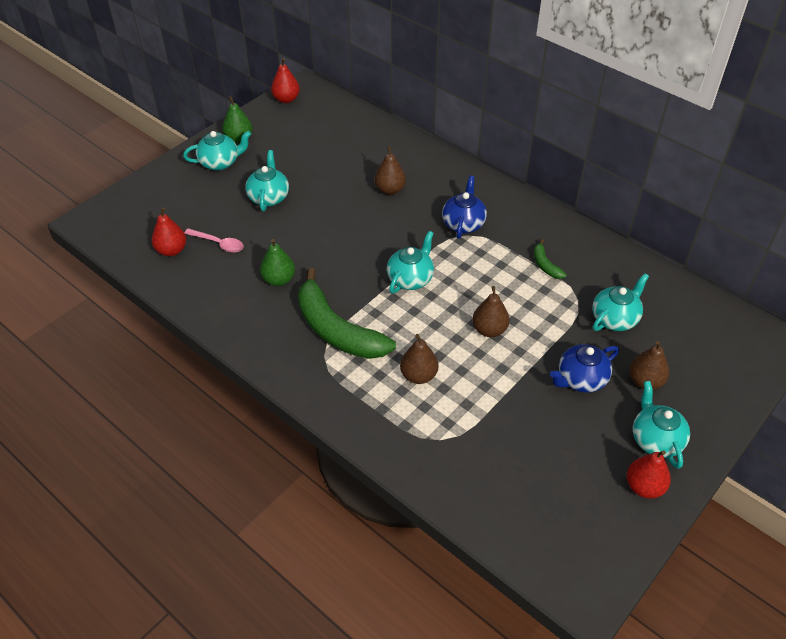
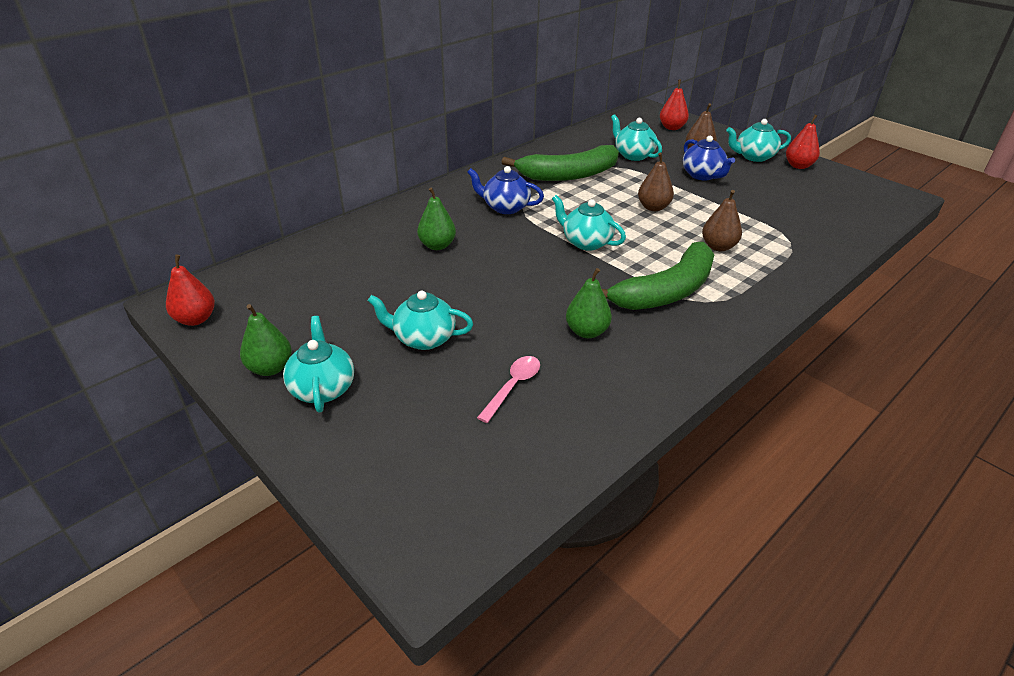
camera: 85 degrees left, 10 degrees down
red pear [152,207,186,256] -> red pear moved to [660,80,689,130]
brown pear [374,146,406,195] -> green pear [417,187,456,250]
green banana [534,239,567,279] -> green banana [502,145,619,181], size x2.33

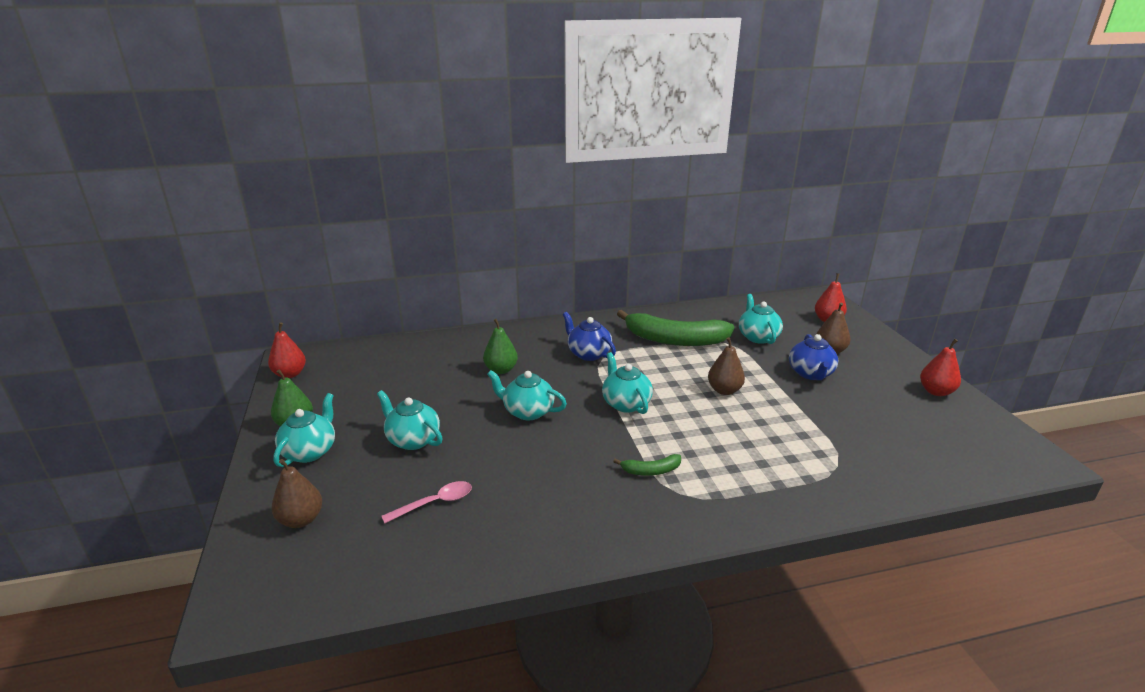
camera: 30 degrees right, 10 degrees down
green pear [566,268,612,338] -> none
green banana [602,242,714,310] -> green banana [613,454,681,476], size x0.43
brown pear [702,190,742,251] -> brown pear moved to [271,459,322,528]
turquoise teapot [726,119,791,162] -> turquoise teapot moved to [487,370,567,420]

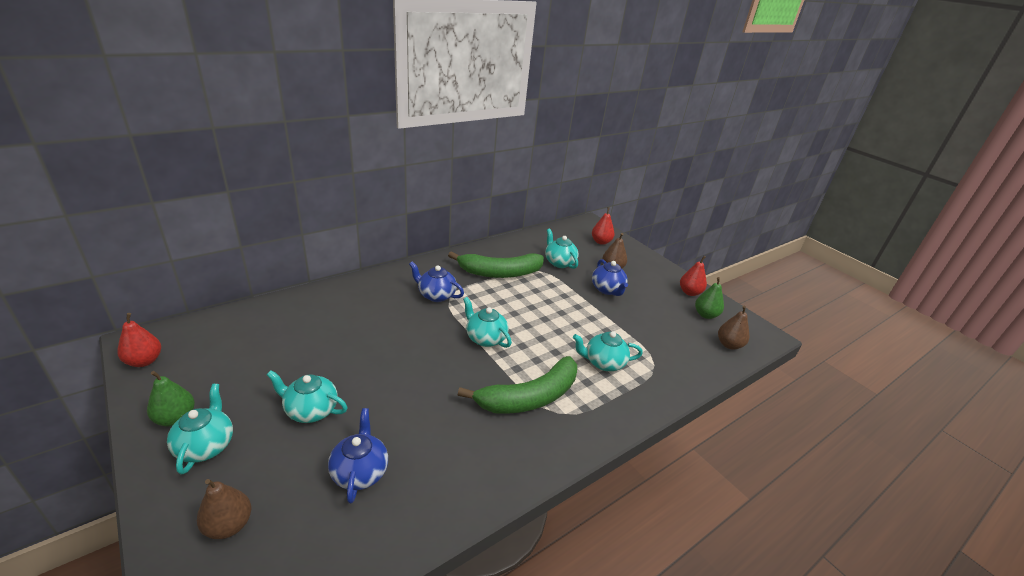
camera: 25 degrees left, 5 degrees up
pink spoon [381,481,472,523] -> blue teapot [328,408,388,504]
green pear [483,319,518,374] -> green pear moved to [695,277,724,319]
turquoise teapot [487,370,567,420] -> turquoise teapot moved to [573,331,643,371]
green banana [613,454,681,476] -> green banana [458,356,577,414], size x2.33
brown pear [708,337,745,395] -> brown pear moved to [718,306,749,349]

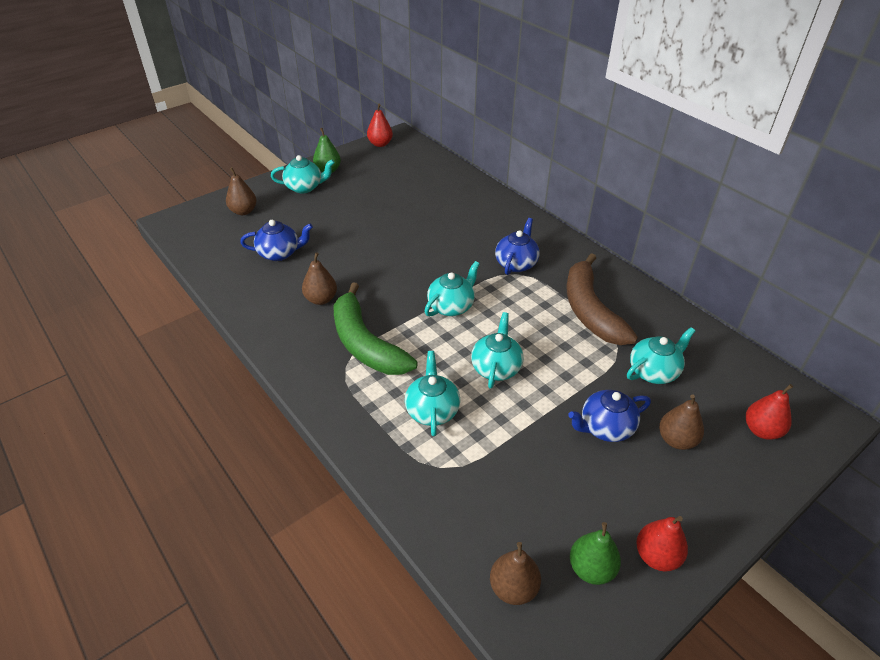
camera: 90 degrees right, 10 degrees up
turquoise teapot [267,370,347,423] -> turquoise teapot moved to [471,312,523,388]
green banana [448,251,544,278] -> brown banana [567,253,638,345]
none -> brown pear [302,252,337,305]

